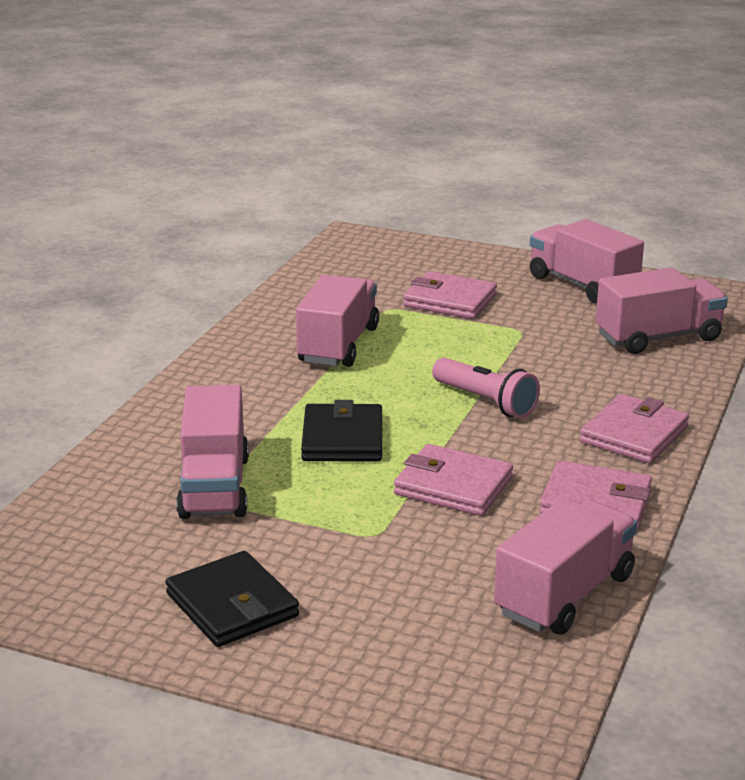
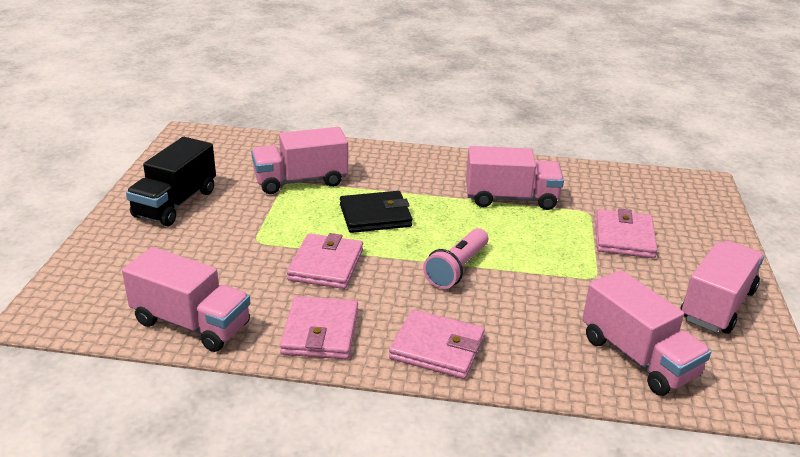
camera: 75 degrees right, 5 degrees up
black wallet [166,551,299,647] -> black truck [126,137,216,226]

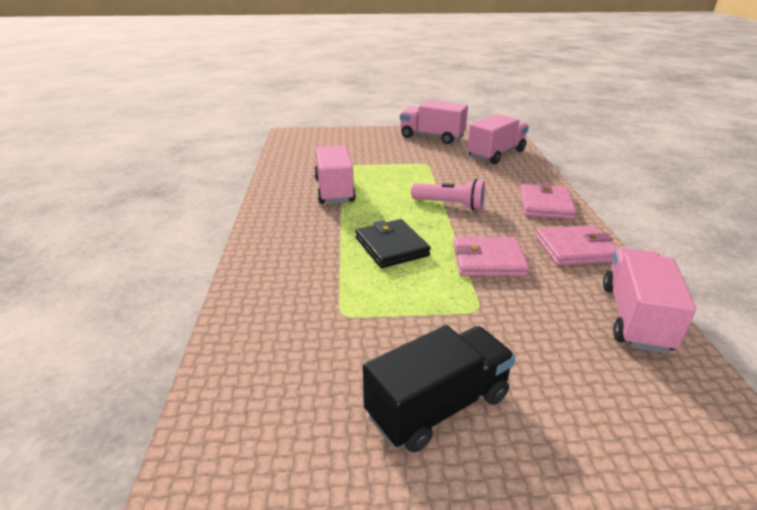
camera: 100 degrees left, 0 degrees up
black truck [126,137,216,226] -> black truck turned 45 degrees counterclockwise [363,325,515,452]
pink truck [251,127,348,194] -> none
pink wallet [596,208,657,258] -> none

